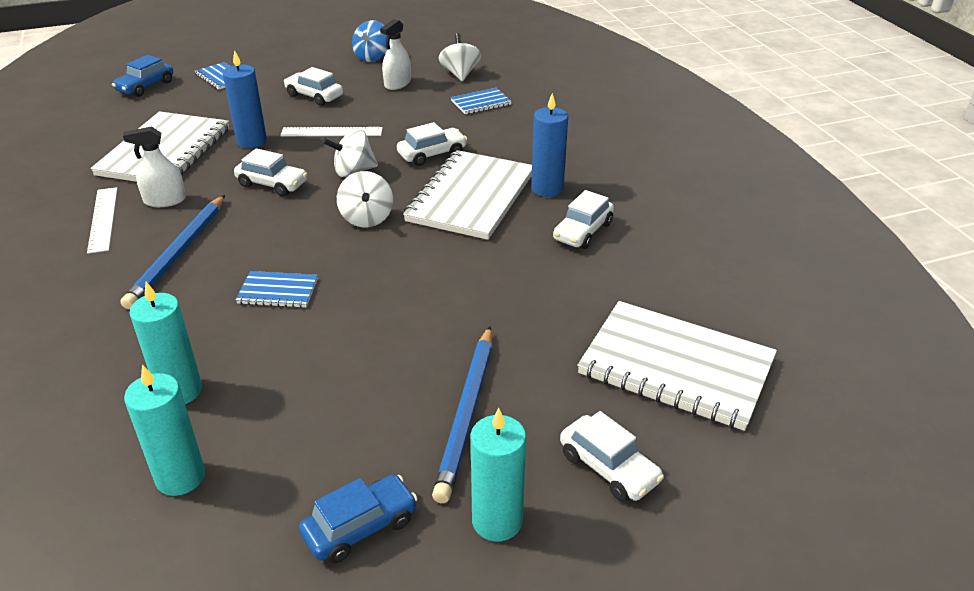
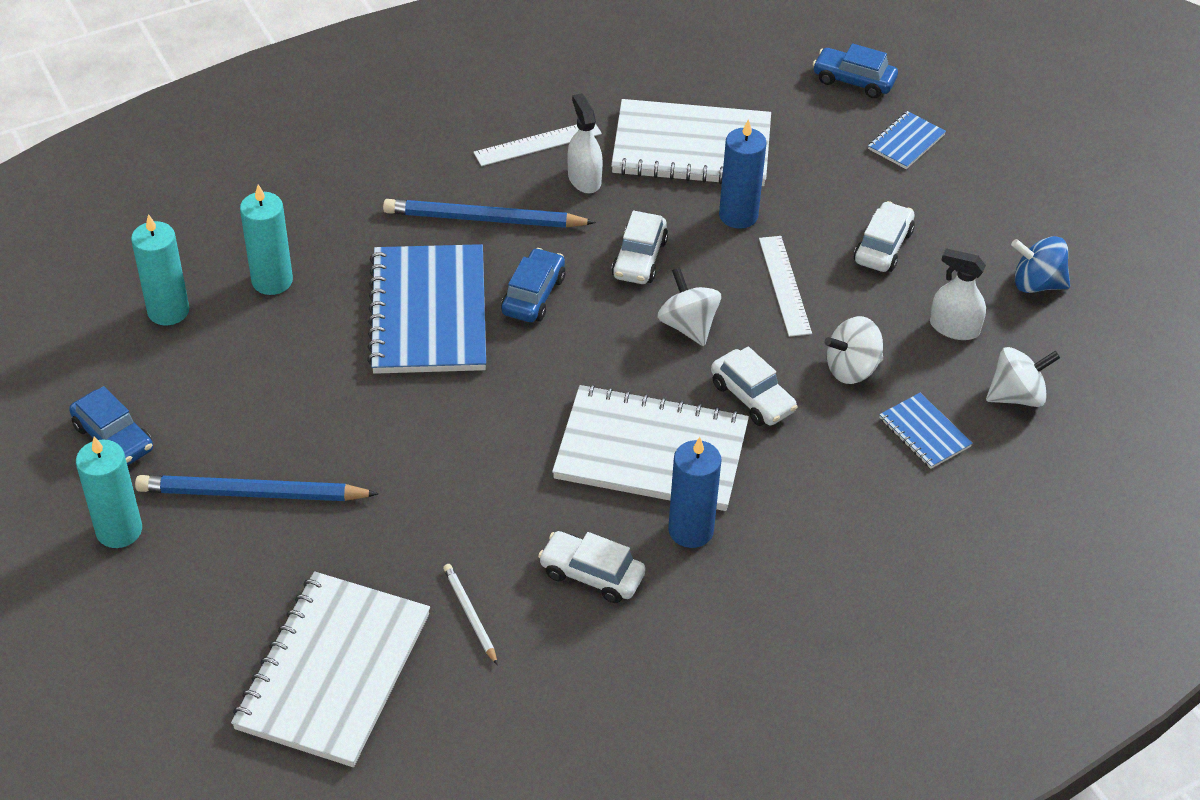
camera: 80 degrees right, 10 degrees up
blue notebook [236,271,318,308] -> blue notebook [367,244,486,374], size x2.16
white spinning top [337,171,393,227] -> white spinning top moved to [825,316,883,384]
white car [560,411,664,502] -> none
none -> white pencil [443,564,498,665]
none -> blue car [501,248,565,322]

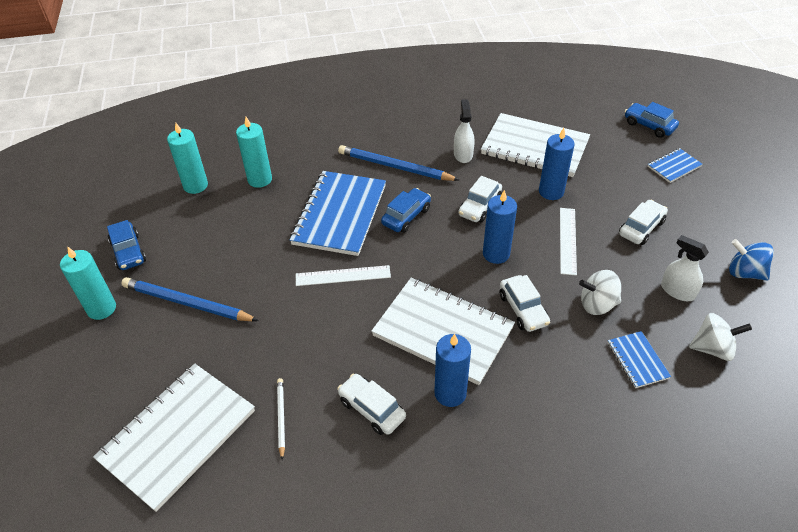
camera: 20 degrees right, 0 degrees up
white ruler [473,123,602,166] -> white ruler moved to [296,265,391,286]
white spinning top [657,267,721,346] -> blue candle [483,190,517,264]

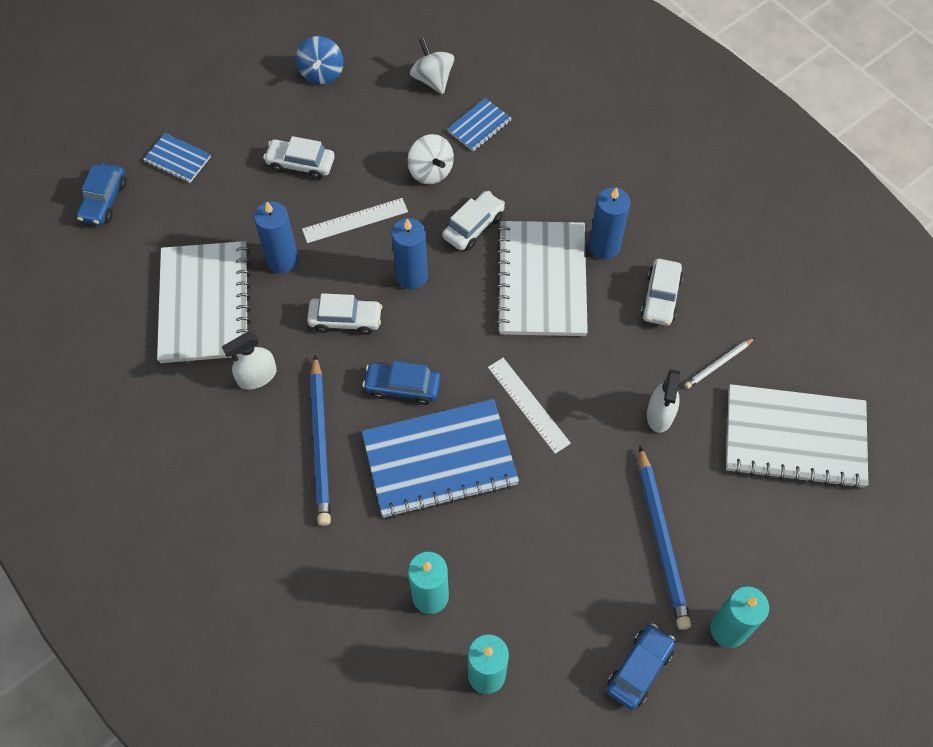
camera: 120 degrees left, 15 degrees up
white spray bottle [661,235,709,301] -> white spray bottle moved to [647,370,680,433]

